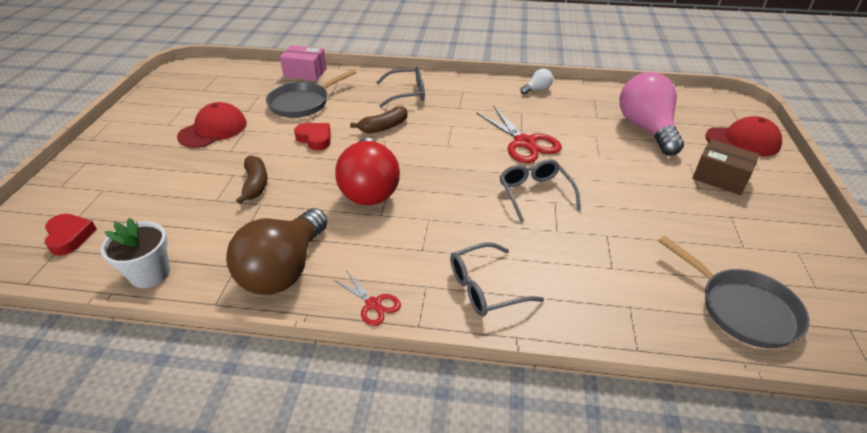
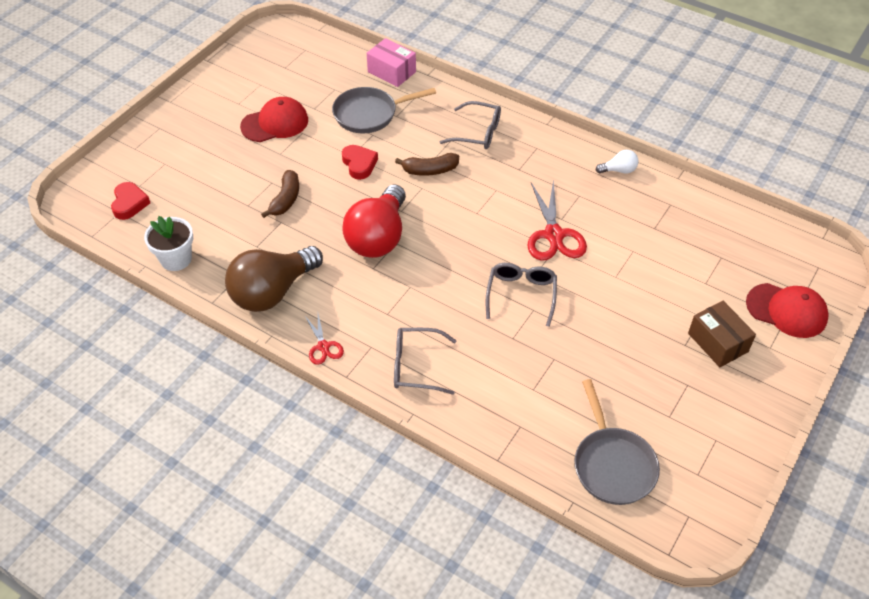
camera: 25 degrees right, 10 degrees up
pink light bulb [620,72,684,155] -> none

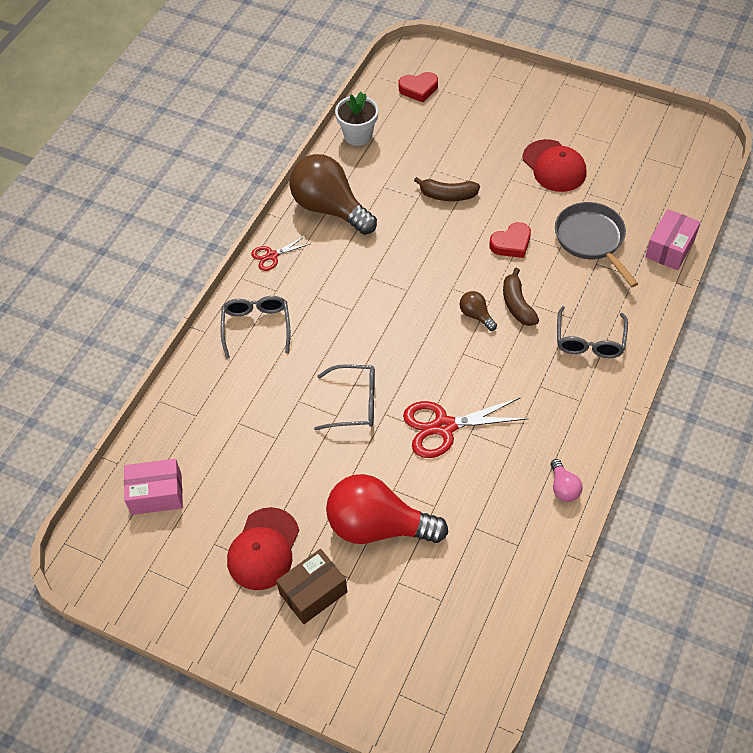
camera: 85 degrees right, 5 degrees up
red light bulb [342,184,406,258] -> red light bulb moved to [326,474,448,544]
grey pan [575,379,660,505] -> pink box [124,459,183,515]
white light bulb [596,150,639,174] -> pink light bulb [551,459,583,502]
red cap [746,283,829,338] -> red cap moved to [227,507,299,590]
none -> brown light bulb [460,291,497,331]

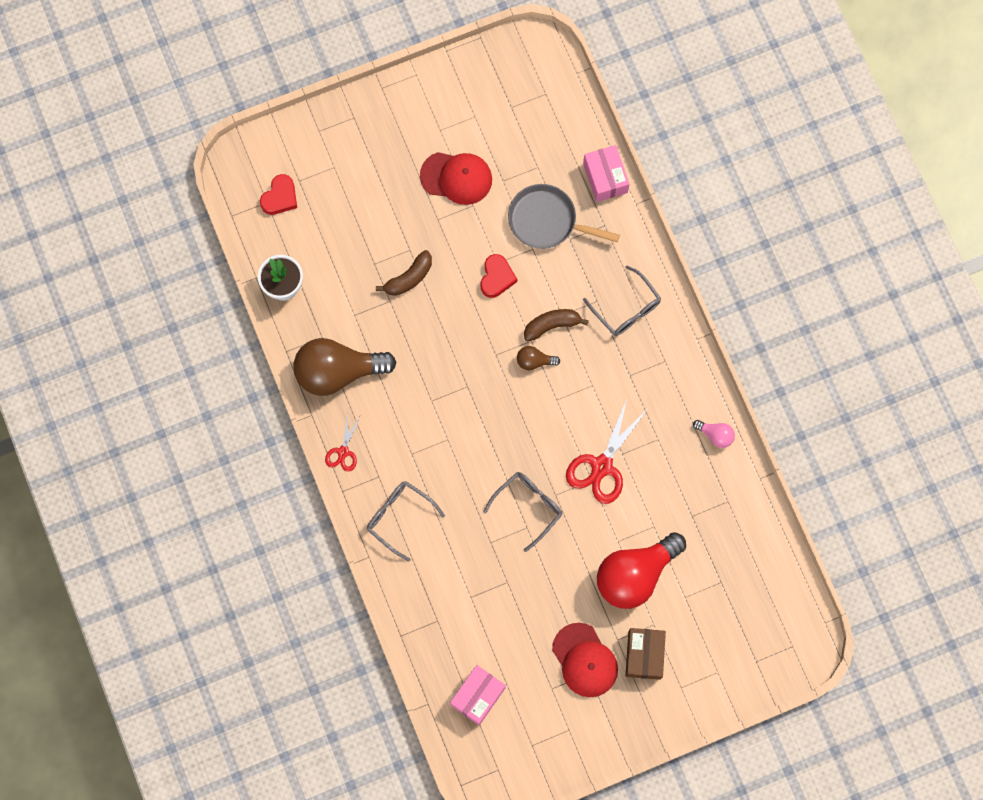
camera: 50 degrees left, 20 degrees up
brown banana [503,268,539,326] -> brown banana turned 135 degrees clockwise [524,309,589,342]

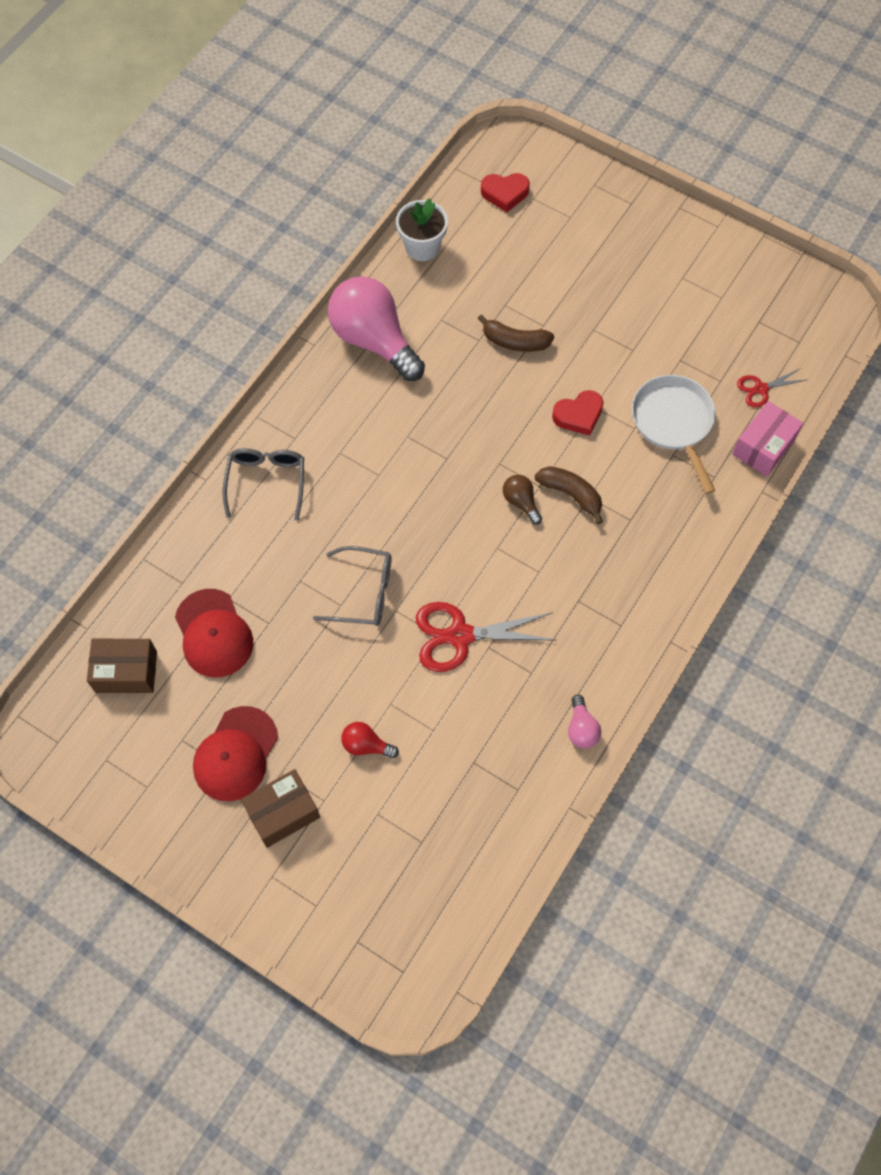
camera: 55 degrees right, 10 degrees down
brown light bulb [293,338,397,396] -> pink light bulb [328,276,425,381]
red scissors [325,414,360,472] -> red scissors moved to [737,368,806,408]
red cap [420,152,492,205] -> red cap moved to [175,589,253,677]
pink box [450,665,506,725] -> brown box [87,639,157,693]
grey pan [508,184,620,249] -> white pan [632,375,716,494]
grey glasses [583,266,661,336] -> none
red light bulb [597,532,686,609] -> red light bulb [341,722,399,759], size x0.43

